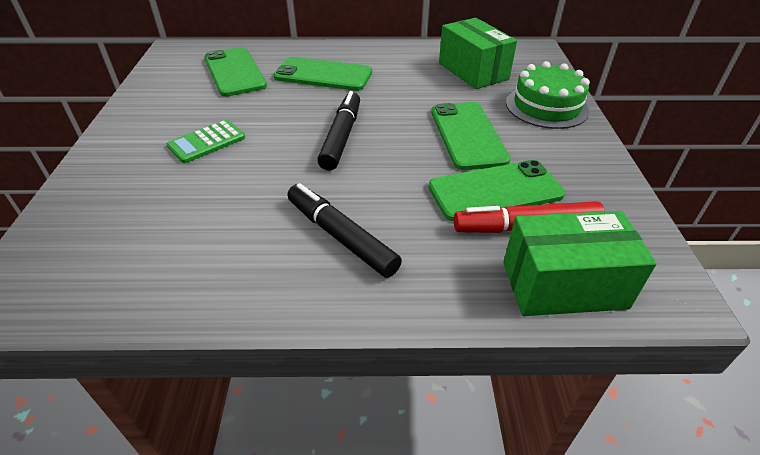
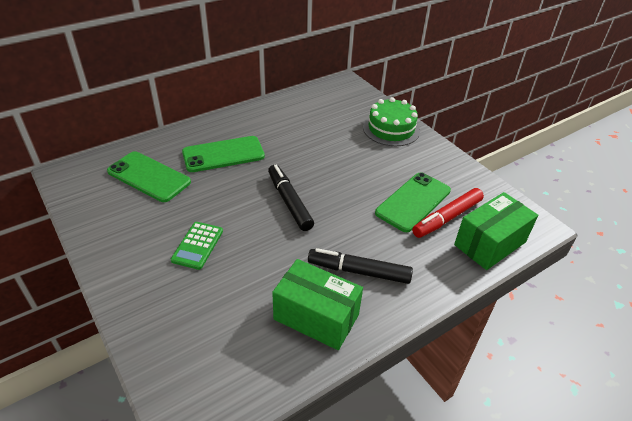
camera: 35 degrees left, 0 degrees up
green phone [431,102,511,170] -> none
green box [439,18,517,89] -> green box moved to [272,259,363,350]

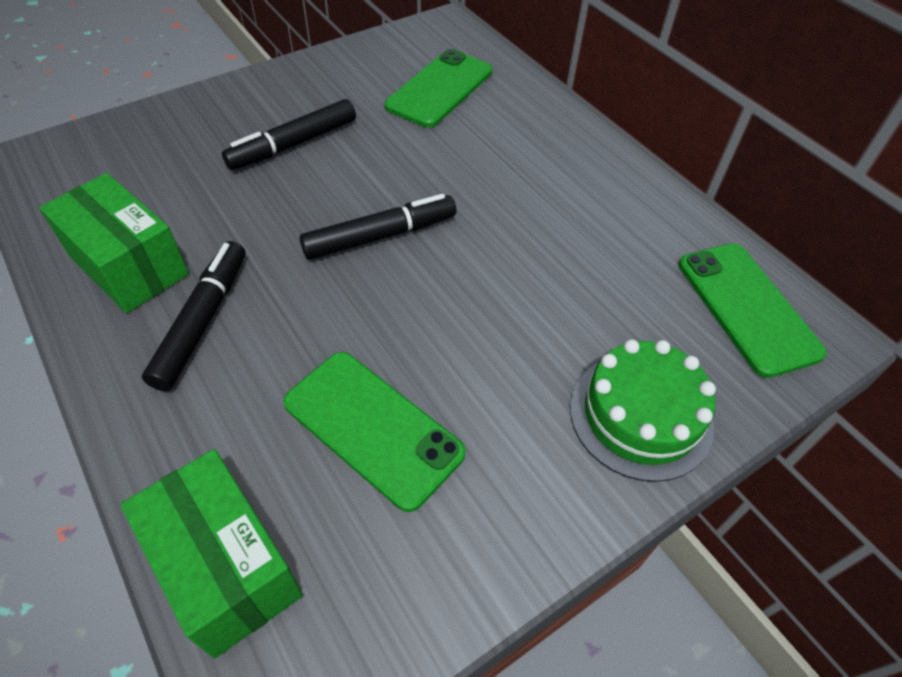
camera: 90 degrees right, 10 degrees up
green calculator [171,222,223,270] -> black marker [222,99,356,170]
green phone [182,136,265,172] -> green phone moved to [679,243,827,378]
green box [272,259,363,350] -> green box turned 75 degrees counterclockwise [39,173,189,313]
red marker [412,188,484,238] -> none

